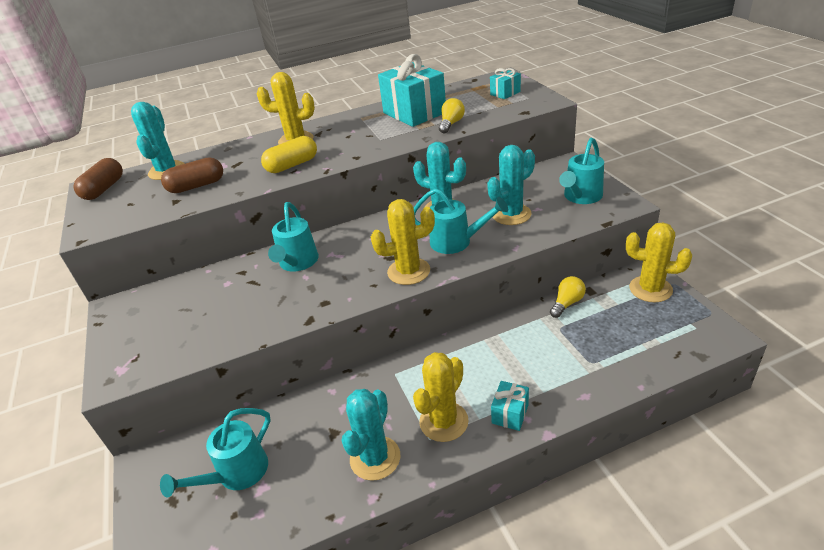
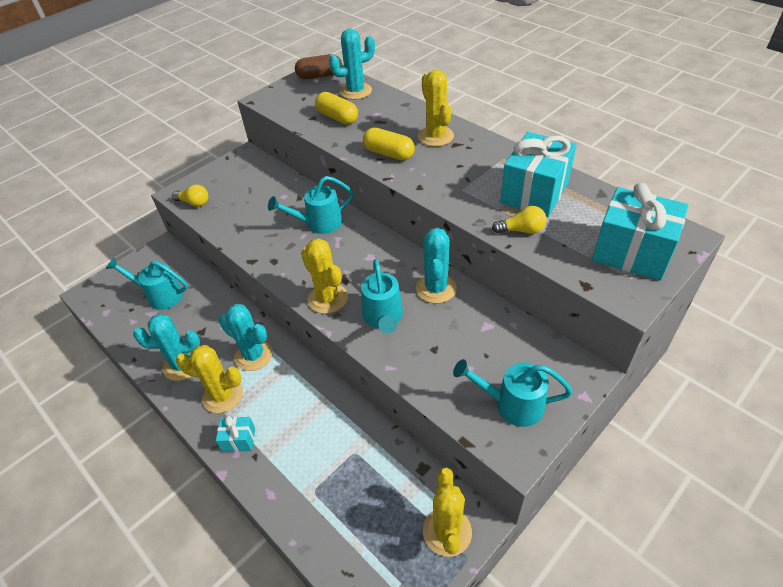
camera: 65 degrees right, 10 degrees up
brown capsule [161,157,223,193] -> yellow capsule [315,92,358,124]
turquoise cactus [487,145,535,225] -> turquoise cactus moved to [219,304,273,371]
turquoise gift [490,68,521,99] -> turquoise gift [592,183,688,281], size x2.11
yellow light bulb [550,276,586,318] -> yellow light bulb moved to [172,185,208,207]

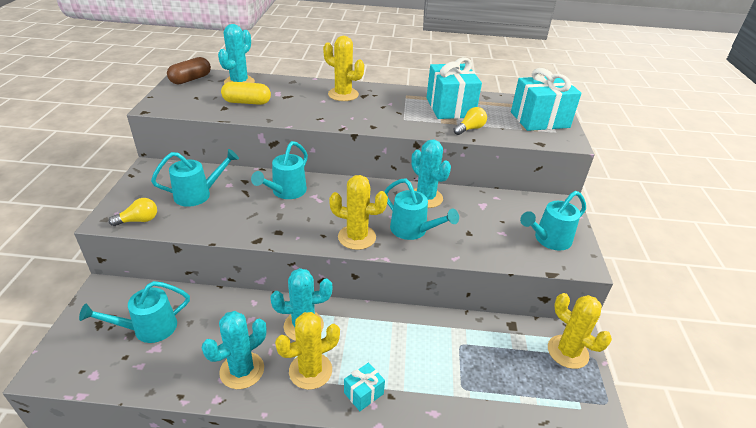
camera: 45 degrees left, 10 degrees down
yellow capsule [363,128,415,161] -> none
none -> turquoise watering can [151,149,239,207]

